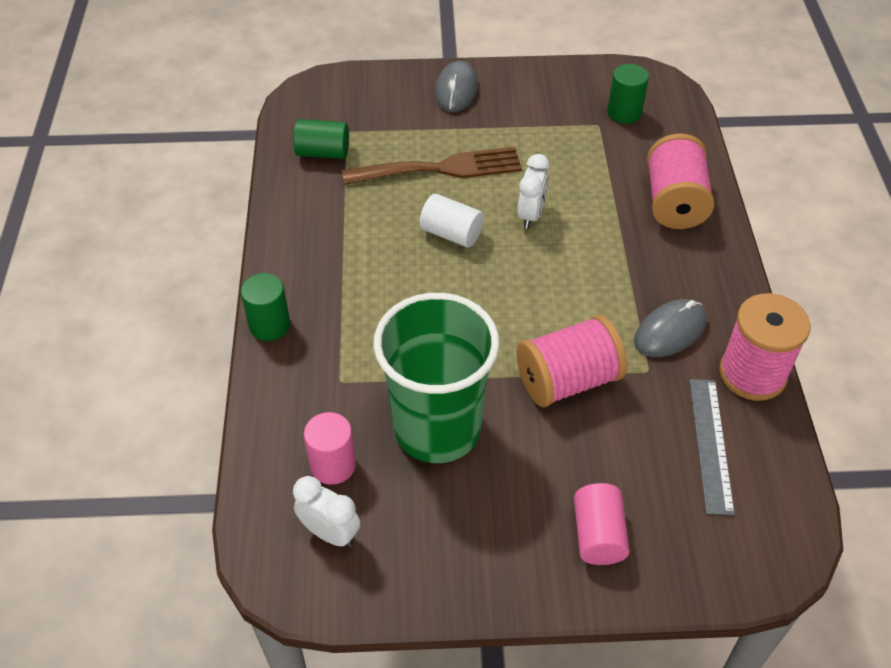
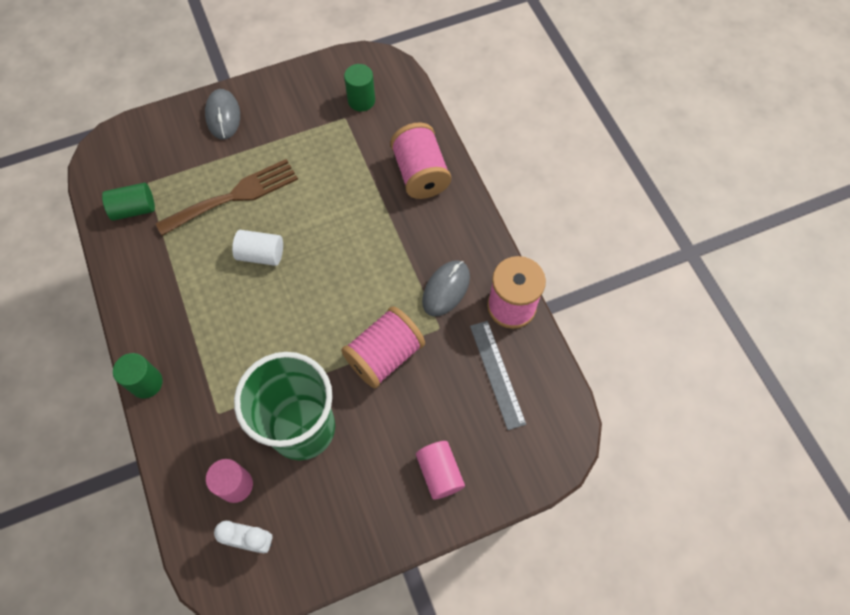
camera: 20 degrees left, 15 degrees up
white clock [517,154,549,229] -> none

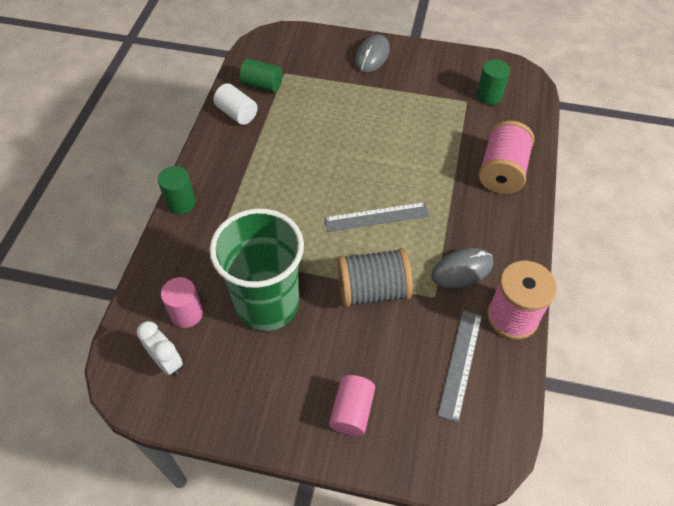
camera: 35 degrees right, 10 degrees down
brown fork [156,159,298,236] -> none
white cylinder [232,230,283,266] -> white cylinder moved to [213,83,258,125]
pink spool [341,306,425,388] -> grey spool [337,248,412,307]
none -> grey ruler [324,202,429,232]

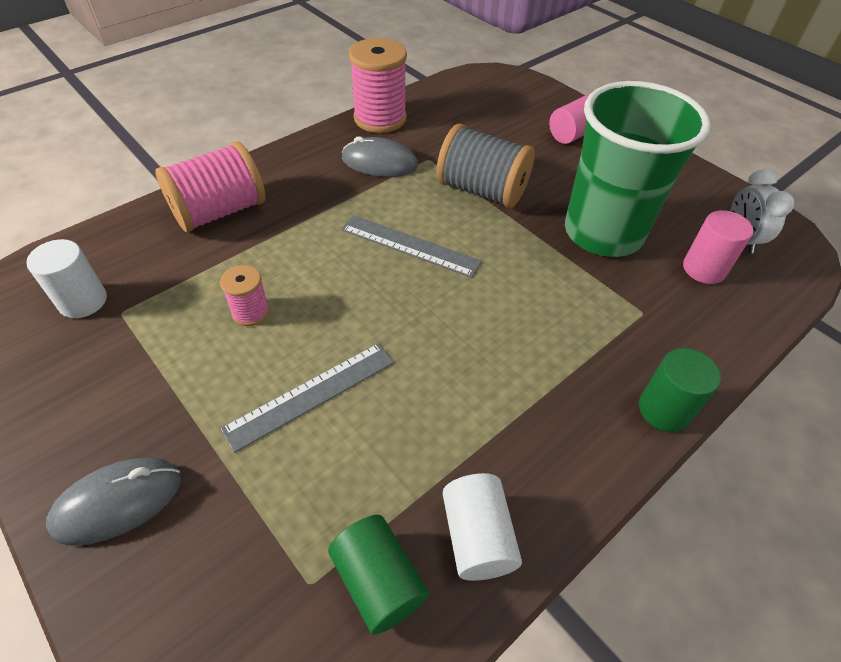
camera: 145 degrees left, 5 degrees down
grey ruler [438,310,482,422] -> grey ruler moved to [221,343,395,453]
green cylinder [477,59,510,105] -> white cylinder [26,239,107,318]
none -> pink spool [220,265,270,326]

